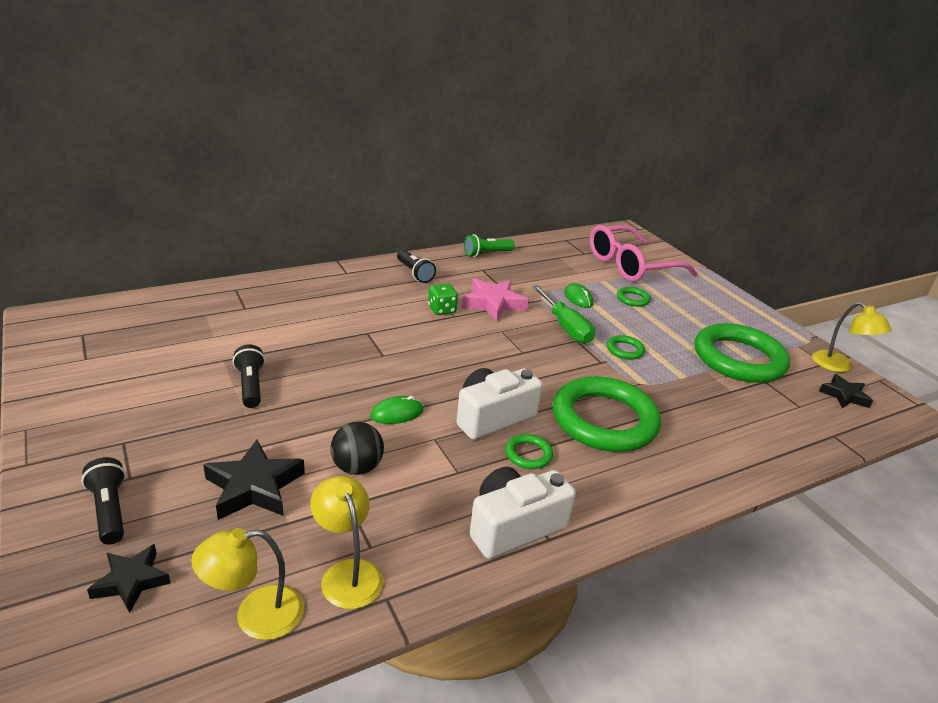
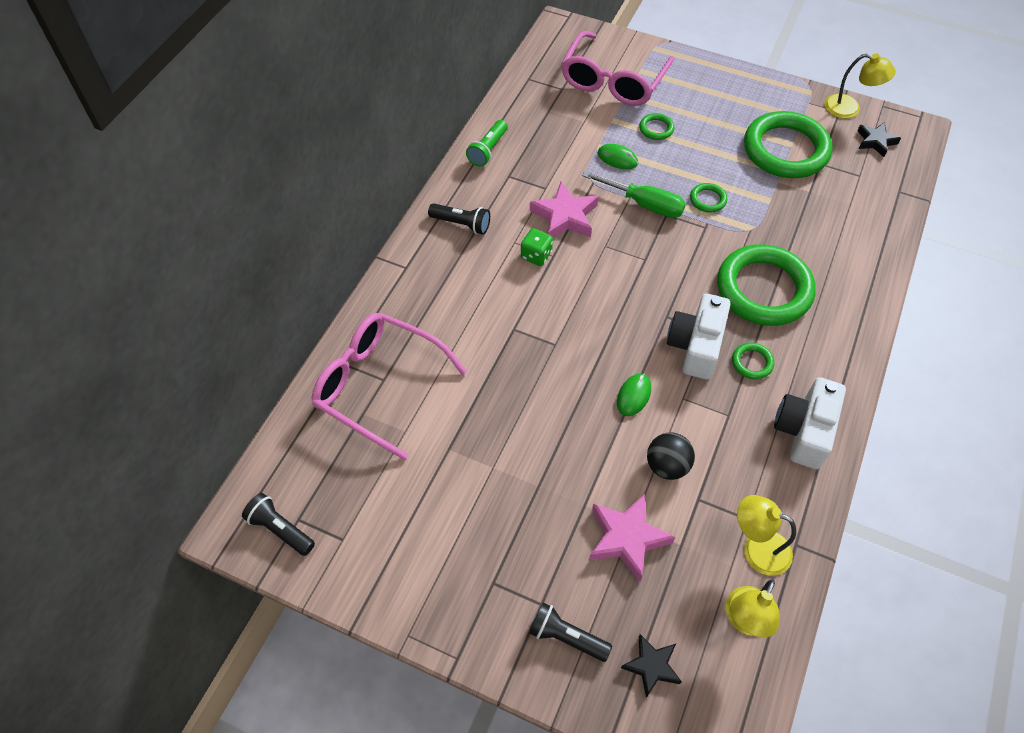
camera: 35 degrees left, 25 degrees up
black star [203,440,305,520] -> pink star [589,494,675,582]
black flashlight [232,344,265,408] -> black flashlight moved to [242,493,315,556]
none -> pink glasses [312,313,467,460]

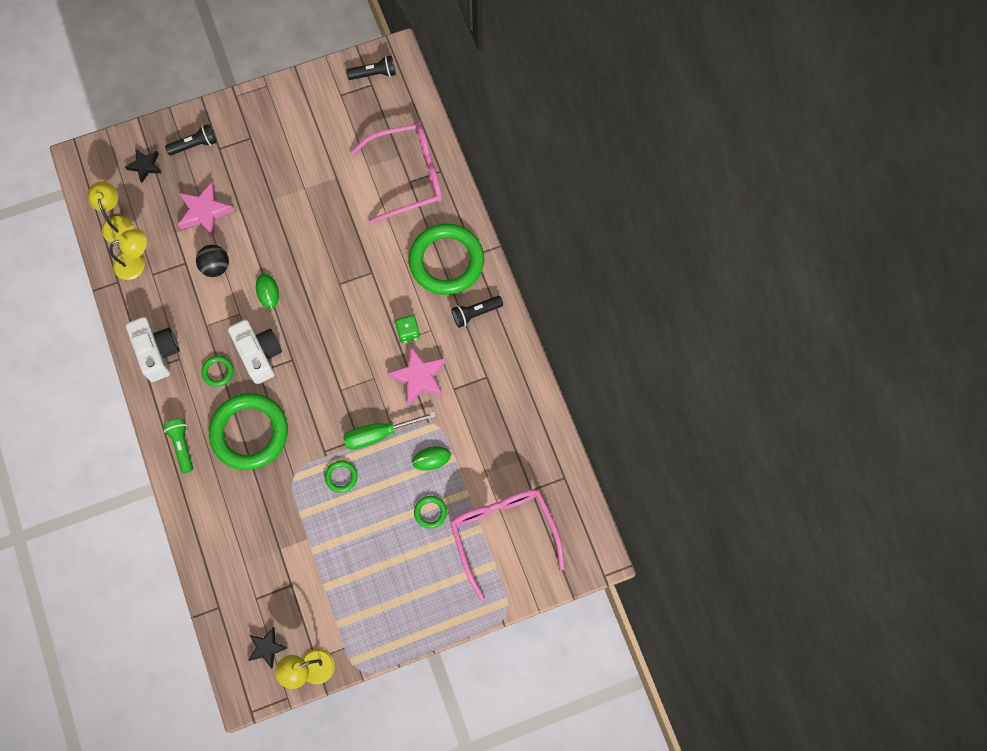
camera: 135 degrees right, 15 degrees up
green flashlight [466,120,508,167] -> green flashlight moved to [163,419,193,473]
green ring [744,111,833,178] -> green ring moved to [409,223,484,295]

